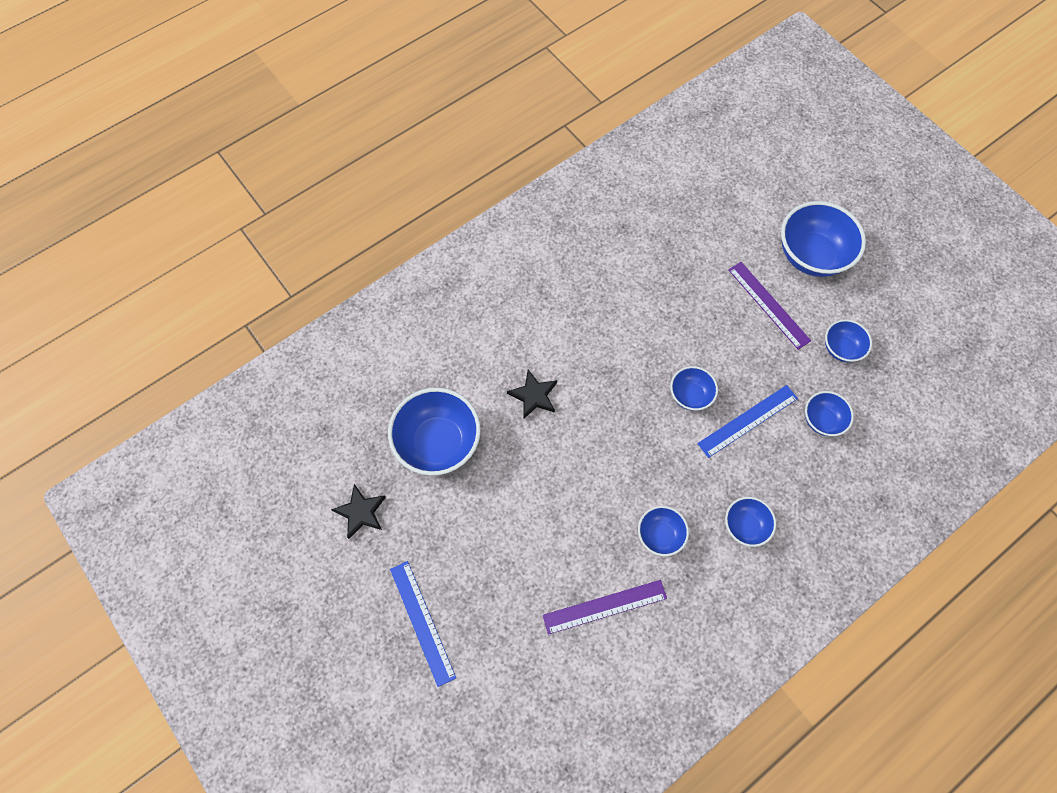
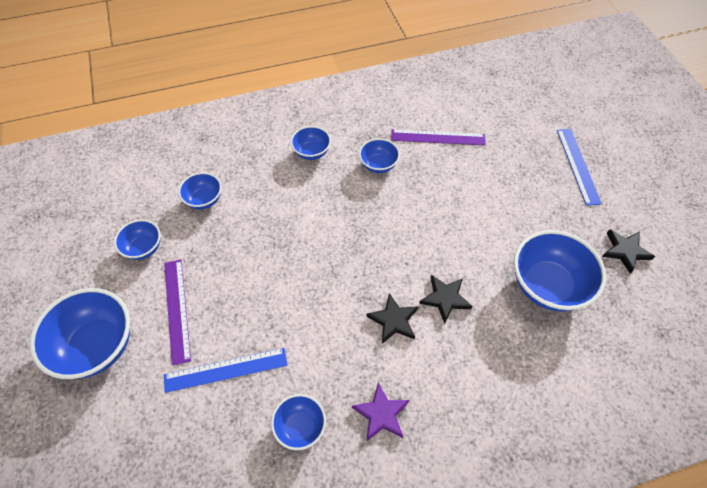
camera: 160 degrees left, 10 degrees down
blue bowl [670,366,718,411] -> blue bowl moved to [271,394,326,450]
blue ruler [697,385,798,458] -> blue ruler moved to [164,348,288,393]
none -> purple star [352,383,409,442]
none -> black star [367,293,419,344]

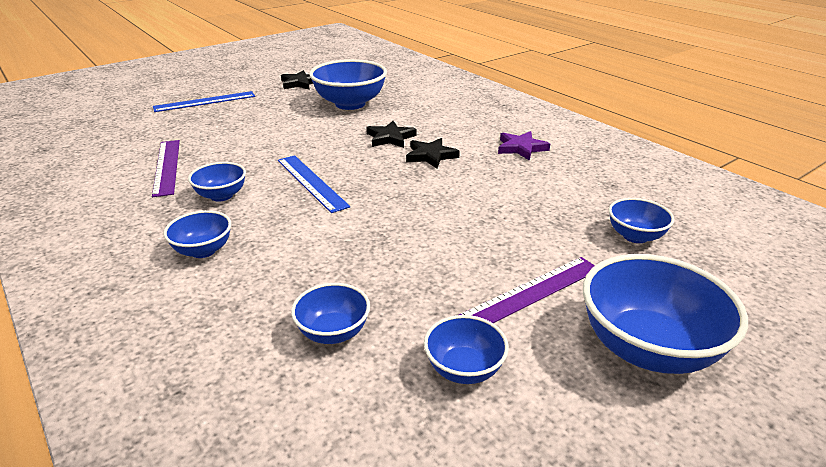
camera: 110 degrees left, 25 degrees down
blue ruler [164,348,288,393] -> blue ruler moved to [278,155,350,213]
blue bowl [271,394,326,450] -> blue bowl moved to [609,198,674,243]

